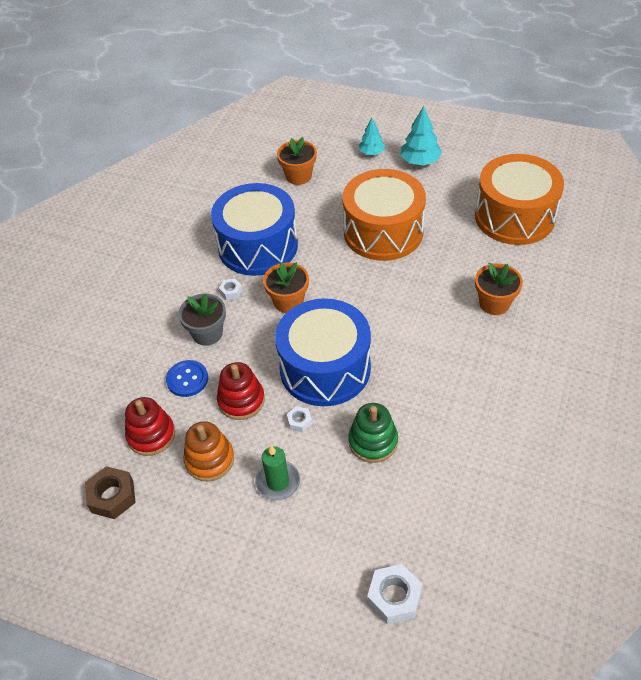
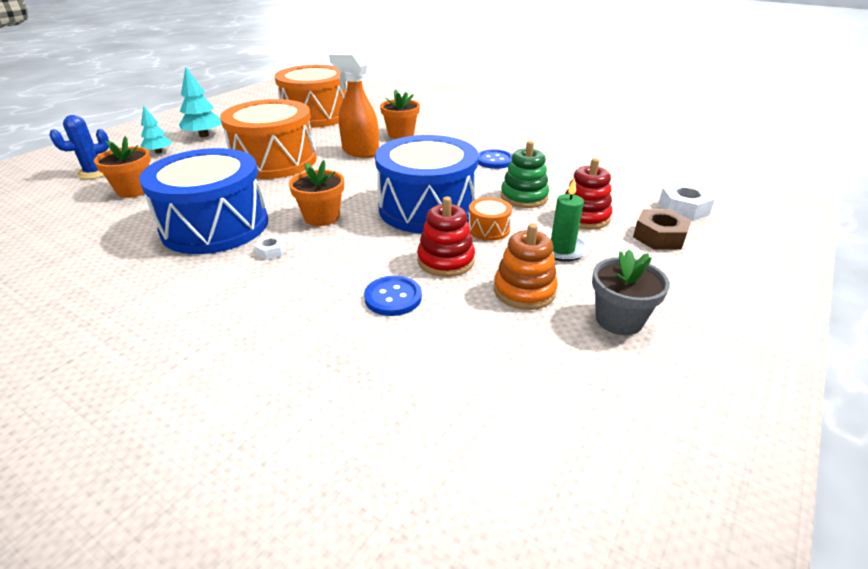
camera: 80 degrees left, 15 degrees down
brown nut [85,466,136,519] -> brown nut moved to [633,209,691,250]
red stacking toy [125,397,175,456] -> red stacking toy moved to [565,158,612,230]
grey flower pot [178,294,226,346] -> grey flower pot moved to [592,249,670,335]
white nut [287,406,312,432] -> orange drum [469,197,512,241]
none -> blue cactus [49,115,109,179]
none -> orange spray bottle [329,52,379,158]
none -> blue button [478,149,512,169]

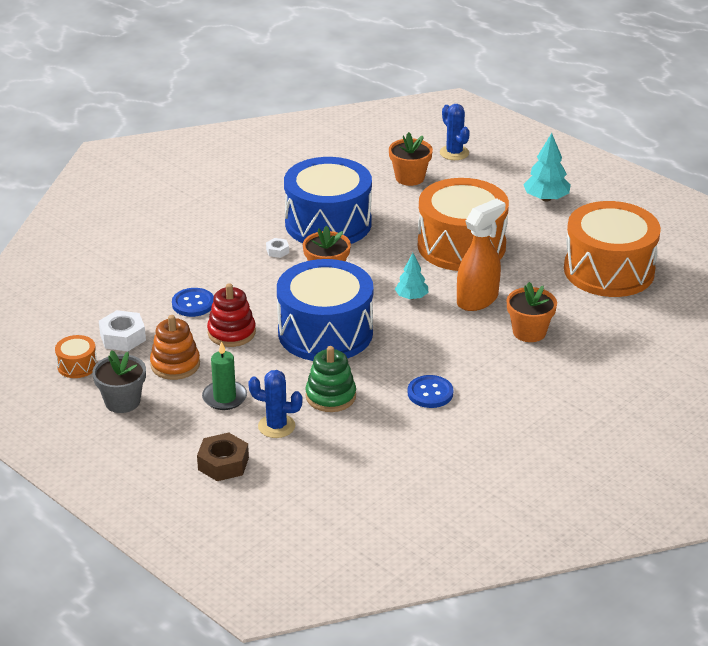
camera: 100 degrees right, 0 degrees up
turquoise tree [140,106,171,154] -> turquoise tree moved to [395,253,428,300]
orange drum [469,197,512,241] -> orange drum moved to [55,335,97,378]
red stacking toy [565,158,612,230] -> blue cactus [248,370,303,438]
white nut [658,182,715,221] -> white nut moved to [99,310,146,351]

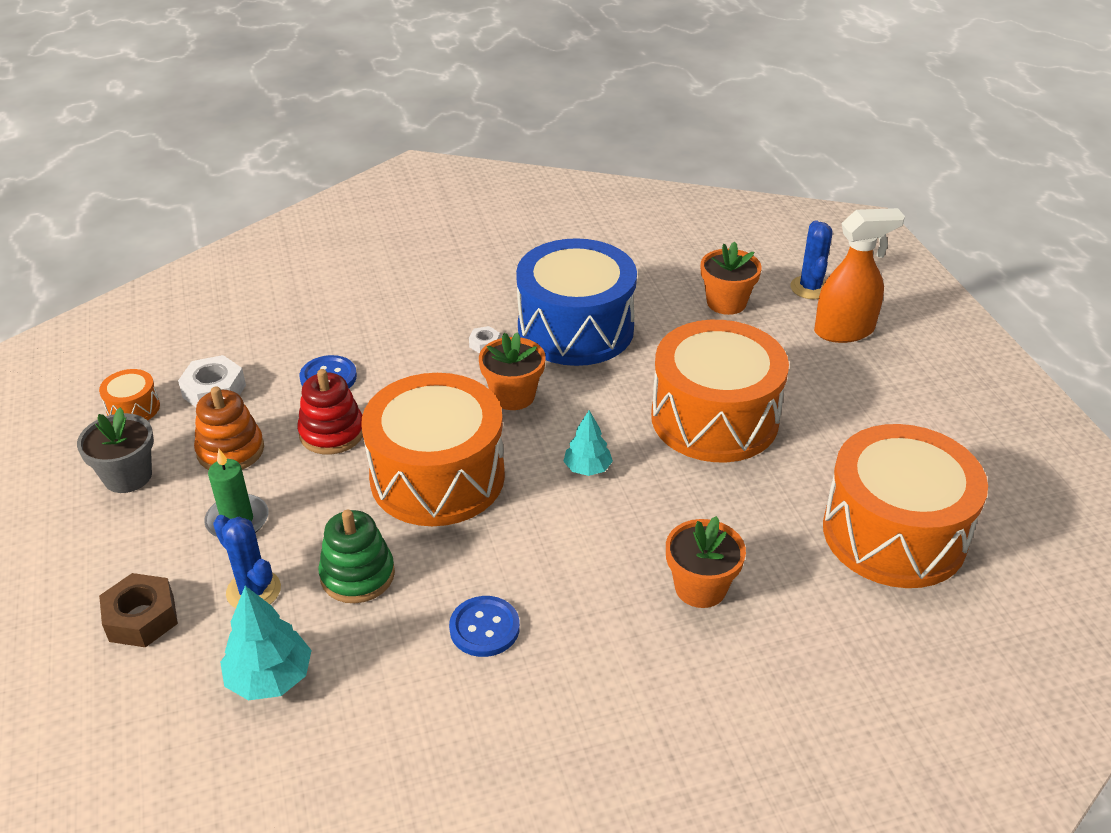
camera: 30 degrees right, 5 degrees up
blue drum [277,259,373,361] -> orange drum [361,373,505,526]
orange spray bottle [457,198,505,311] -> orange spray bottle moved to [814,208,905,343]
turquoise tree [523,133,571,201] -> turquoise tree moved to [220,586,312,700]

